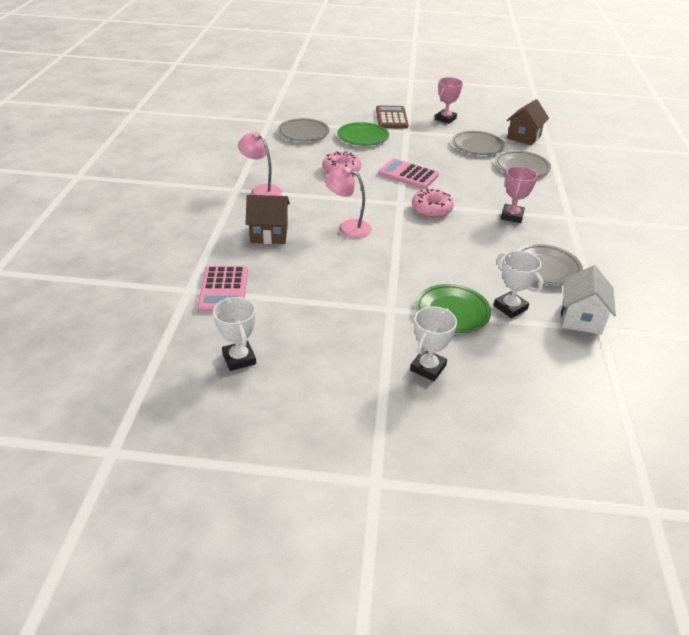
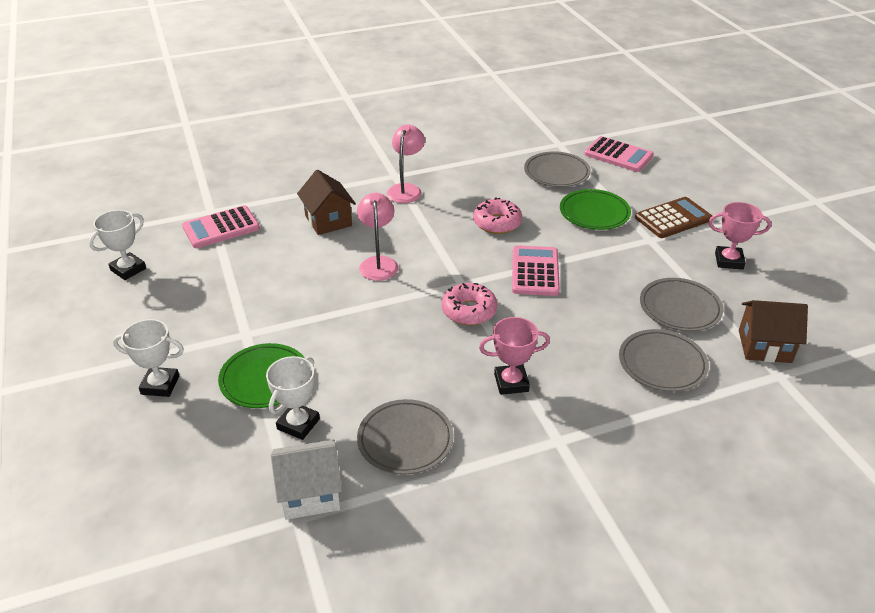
camera: 65 degrees right, 0 degrees up
none -> pink calculator [584,136,654,172]

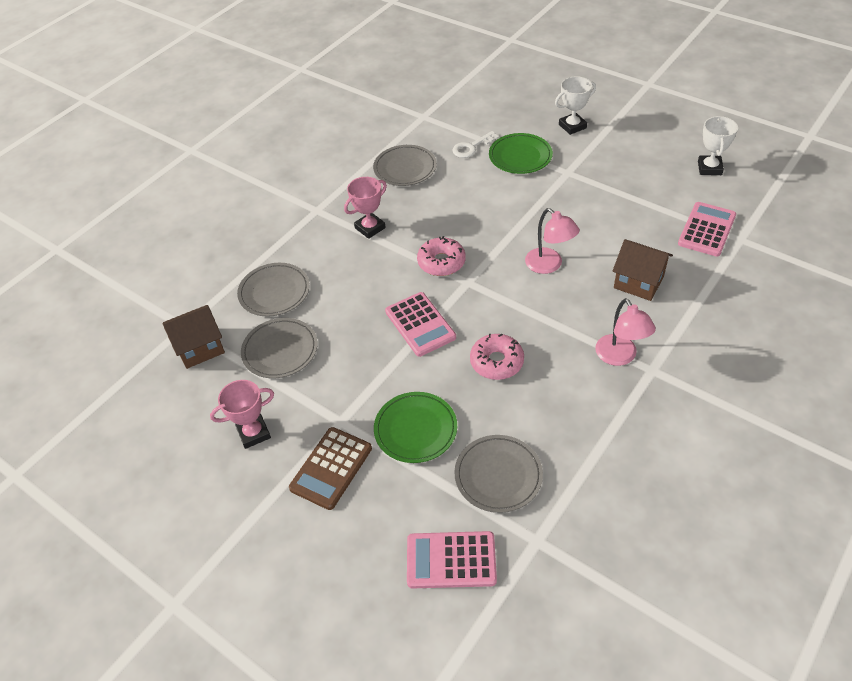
camera: 150 degrees right, 10 degrees up
white trophy [266,356,320,440] -> white key [452,131,499,158]
white house [271,440,342,520] -> none

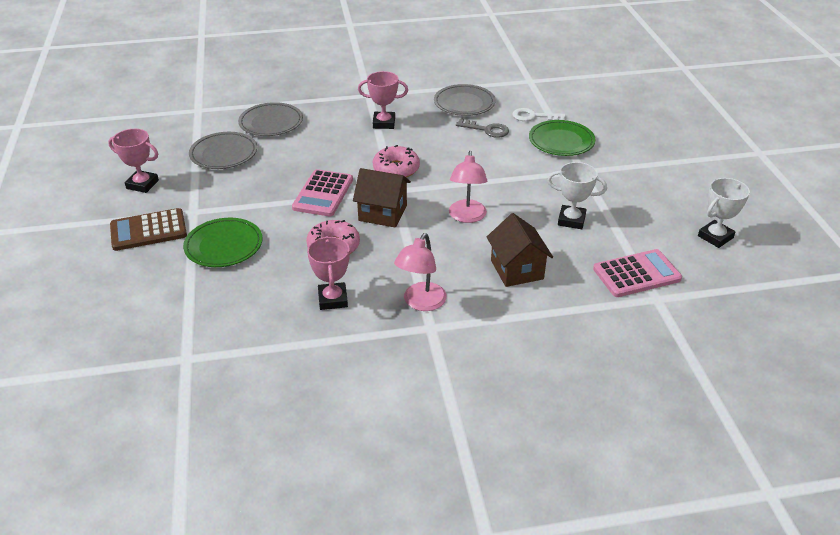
camera: 40 degrees right, 10 degrees down
brown house [162,305,225,369] -> brown house moved to [353,168,411,228]
pink calculator [407,531,497,589] -> none
grey plate [454,435,543,513] -> none
white trophy [555,76,596,135] -> white trophy moved to [548,162,607,229]
none -> pink trophy [307,236,350,310]
none -> grey key [456,118,509,138]

